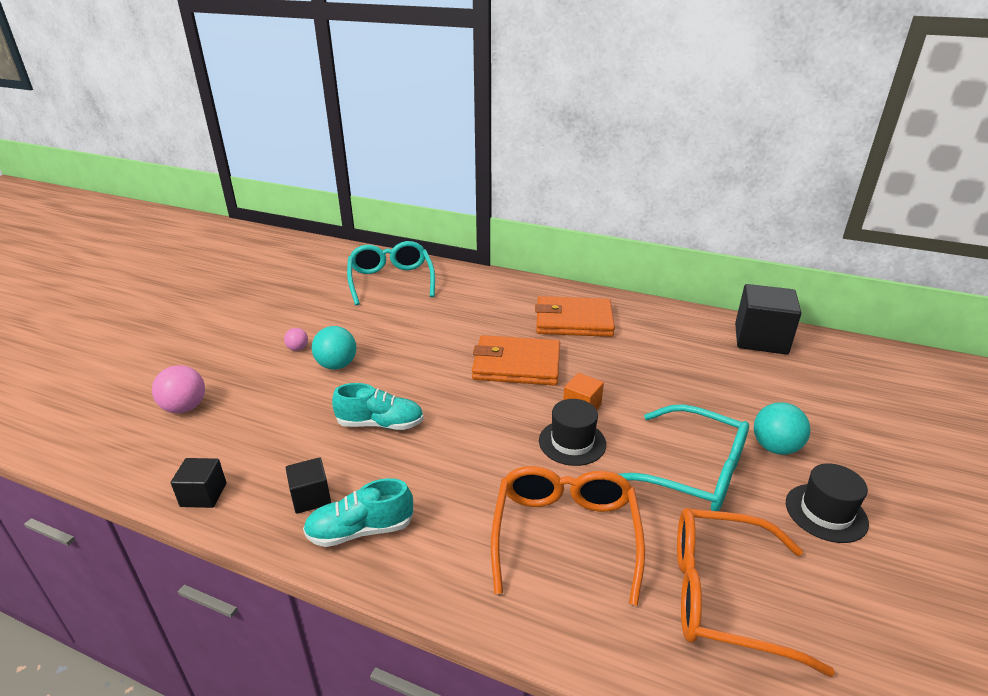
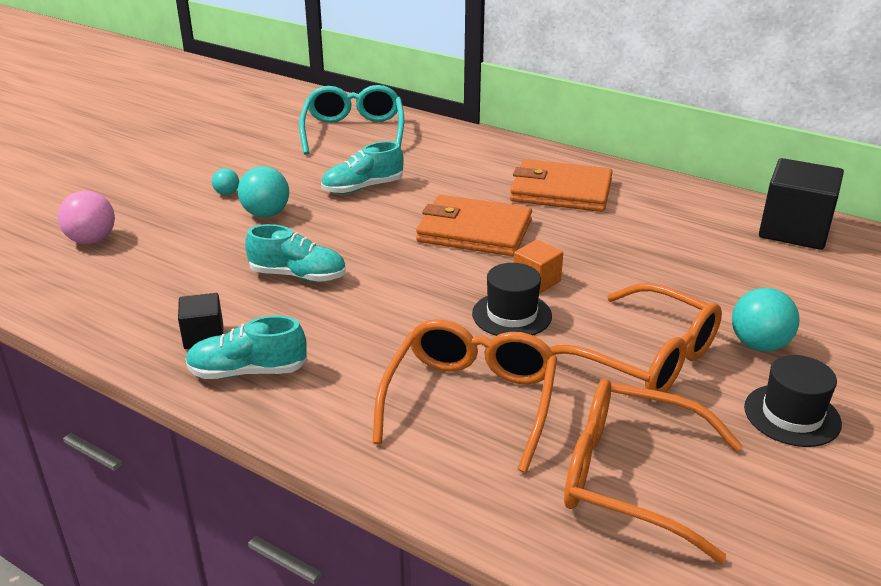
camera: 10 degrees right, 0 degrees up
black cube [171,458,226,508] -> none
pink ball [284,328,308,351] -> turquoise ball [212,168,239,195]
turquoise glasses [618,404,749,511] -> orange glasses [549,283,722,393]
none -> turquoise shoe [321,141,404,194]

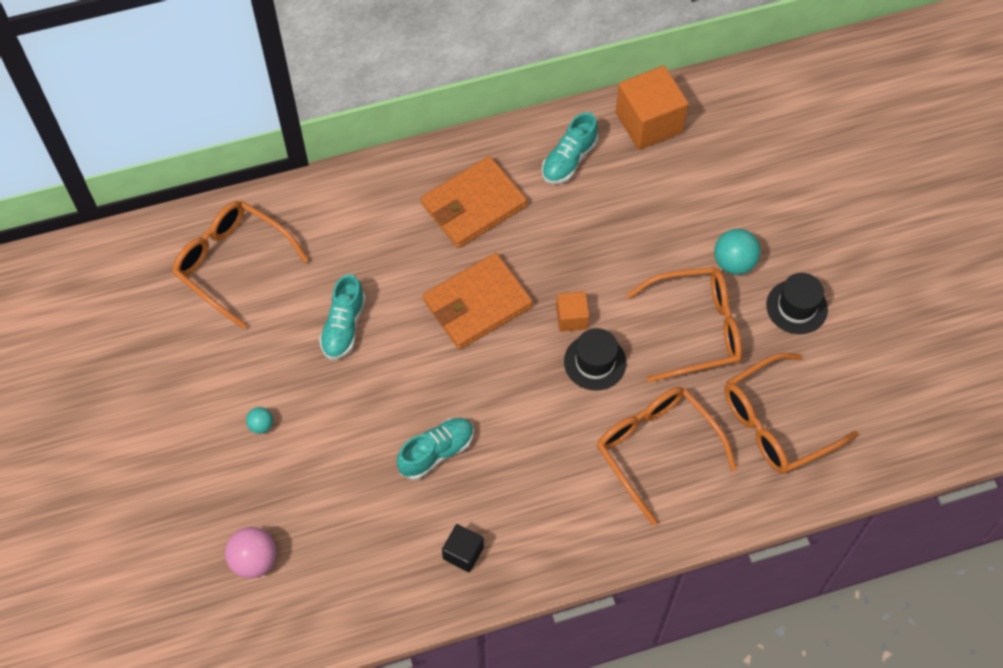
camera: 50 degrees left, 30 degrees up
turquoise shoe [185,316,307,379] -> turquoise shoe moved to [542,112,598,184]
turquoise ball [238,166,289,217] -> none
turquoise glasses [299,85,404,155] -> orange glasses [172,201,309,329]
black cube [759,158,844,250] -> orange cube [616,66,689,150]

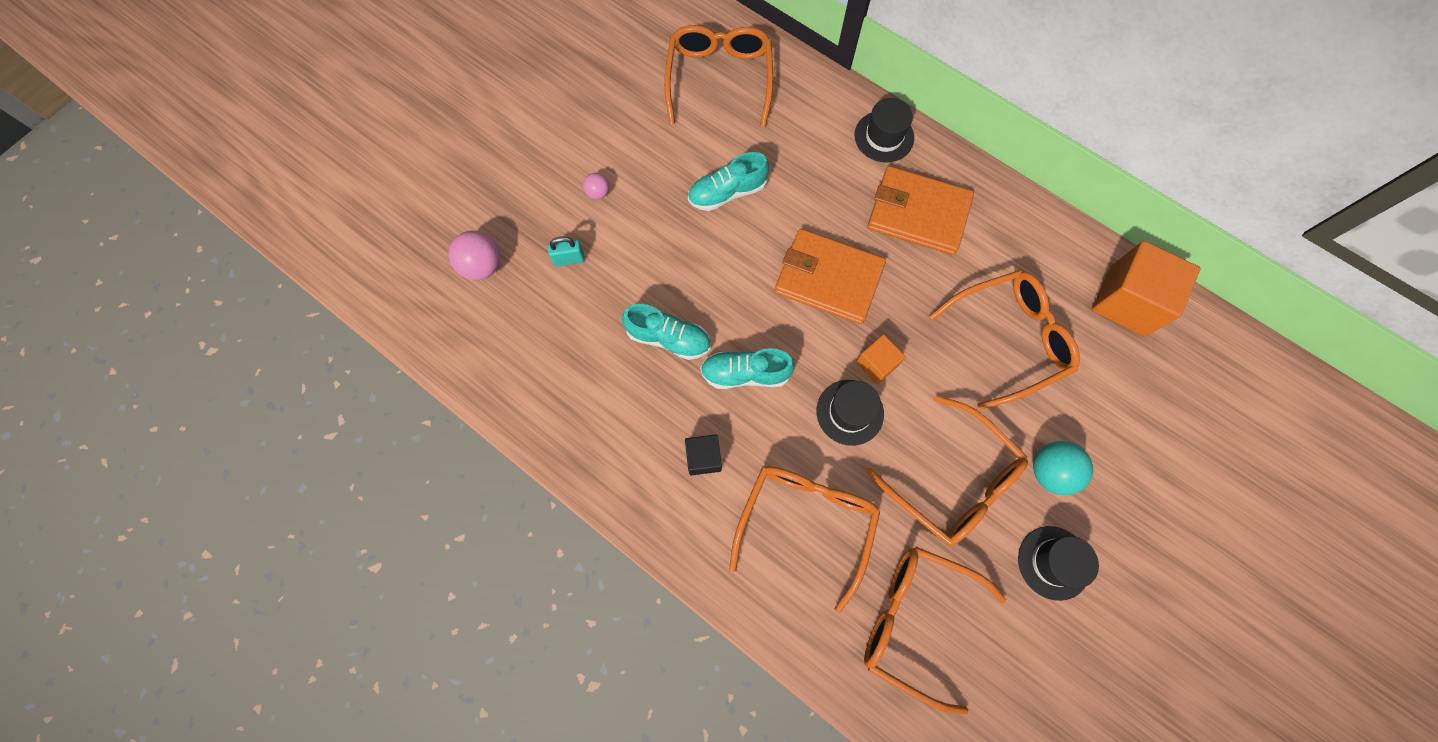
camera: 55 degrees right, 10 degrees up
turquoise ball [246,407,273,434] -> pink ball [583,173,609,200]
black cube [442,524,484,573] -> black cube moved to [685,434,722,475]
turquoise shoe [542,112,598,184] -> turquoise shoe moved to [700,348,795,389]
none -> turquoise padlock [548,237,585,266]
none -> black hat [854,98,914,162]
none -> orange glasses [929,270,1080,410]

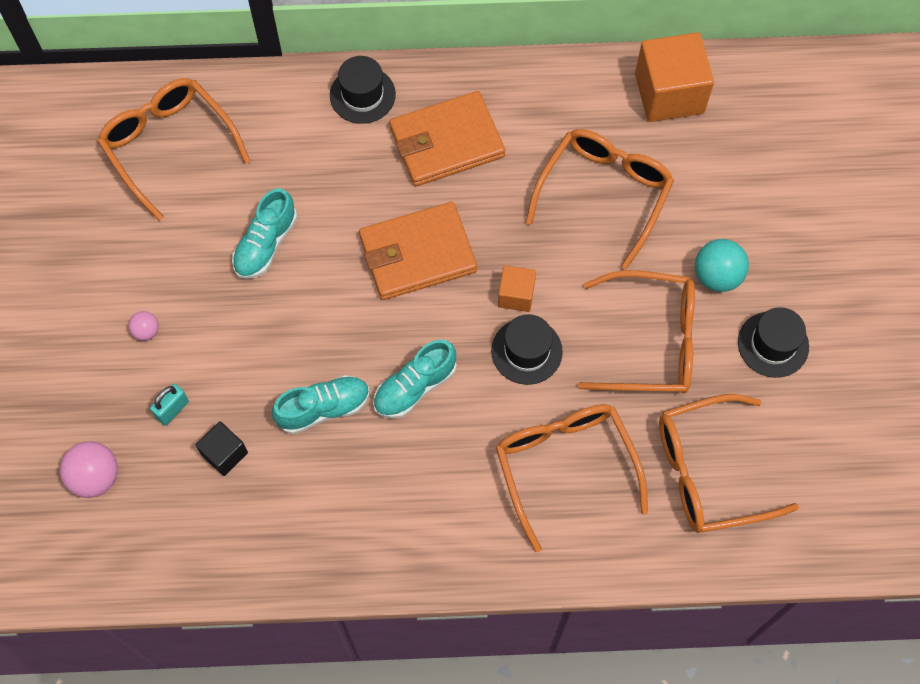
camera: 40 degrees left, 5 degrees down
black cube [685,434,722,475] -> black cube moved to [195,421,248,476]

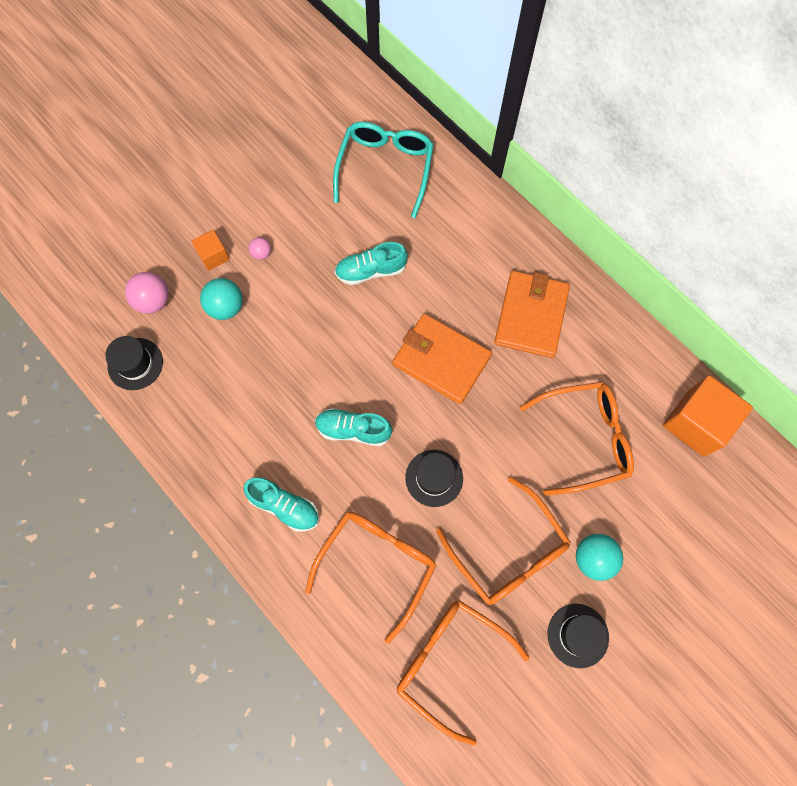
camera: 50 degrees right, 5 degrees up
orange glasses [97,78,250,221] -> turquoise glasses [333,122,434,218]
turquoise padlock [150,384,189,425] -> turquoise ball [200,278,243,320]
black cube [195,421,248,476] -> none
turquoise shoe [272,375,370,434] -> turquoise shoe moved to [243,477,319,532]
black hat [330,56,396,124] -> black hat moved to [105,336,163,390]
orange wallet [389,91,505,186] -> orange wallet turned 75 degrees clockwise [494,271,570,358]
orange cube [498,265,536,312] -> orange cube moved to [191,230,230,271]

